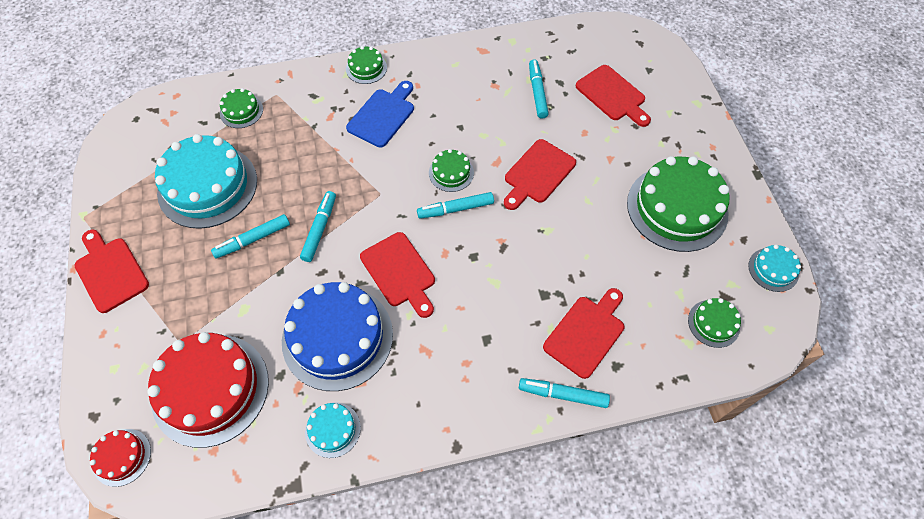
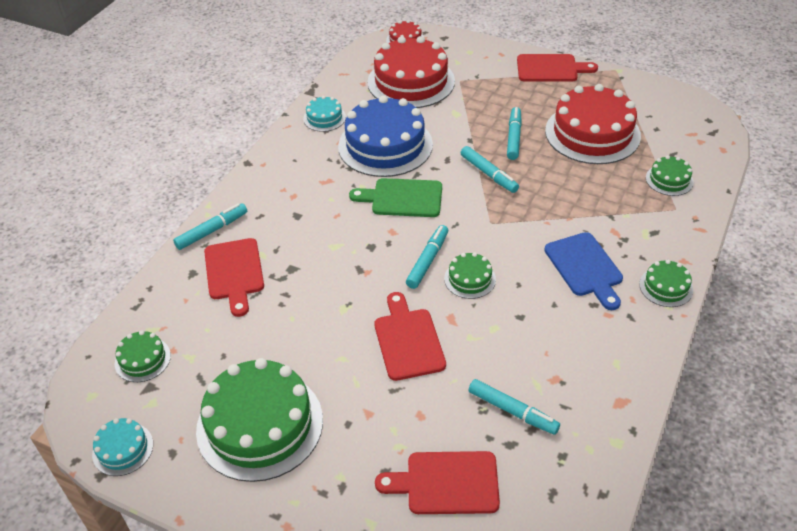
camera: 130 degrees right, 15 degrees down
turquoise cake [155,134,257,229] -> red cake [545,84,641,164]
red cutting board [360,232,435,318] -> green cutting board [349,178,442,217]

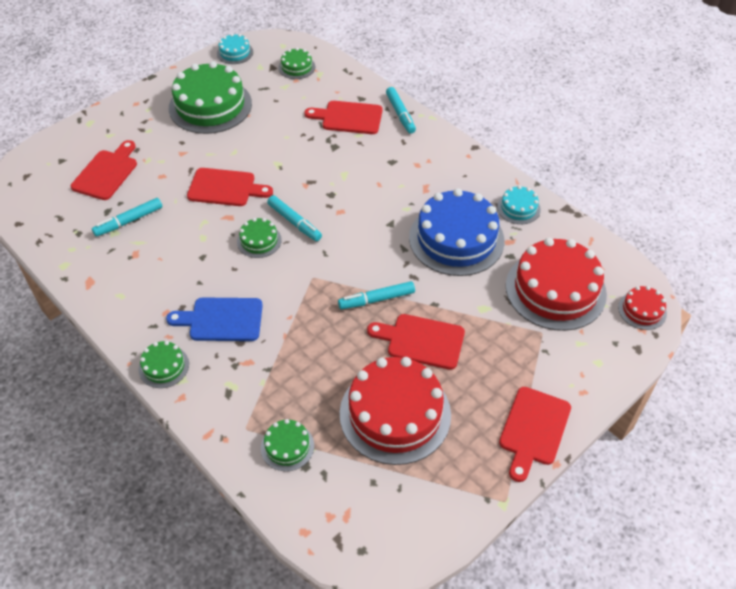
camera: 110 degrees right, 5 degrees up
green cutting board [349,178,442,217] -> none
turquoise marker [507,107,522,160] -> red cutting board [367,314,465,370]

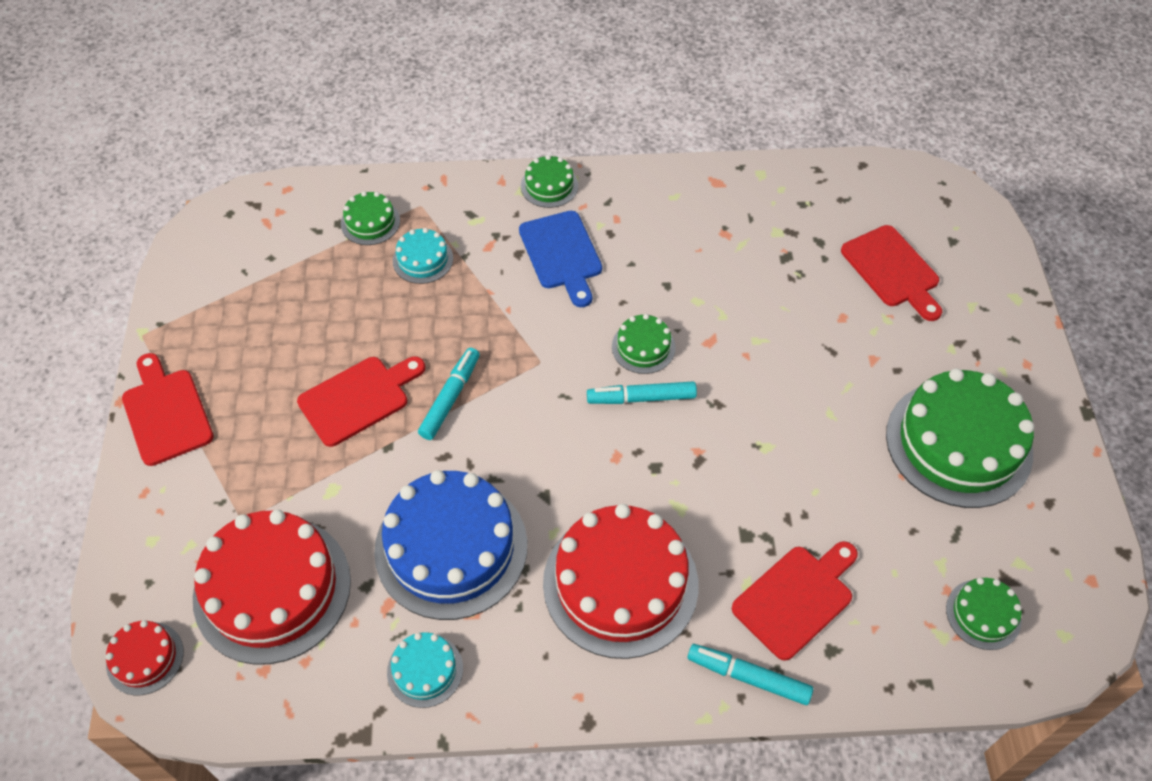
camera: 130 degrees right, 5 degrees up
turquoise marker [92,198,162,237] -> none
blue cutting board [166,297,263,341] -> blue cutting board turned 120 degrees clockwise [519,211,602,307]
red cutting board [187,168,273,206] -> none
turquoise cake [217,33,253,64] -> turquoise cake moved to [393,228,453,284]
red cake [340,357,451,465] -> red cake moved to [543,504,699,659]

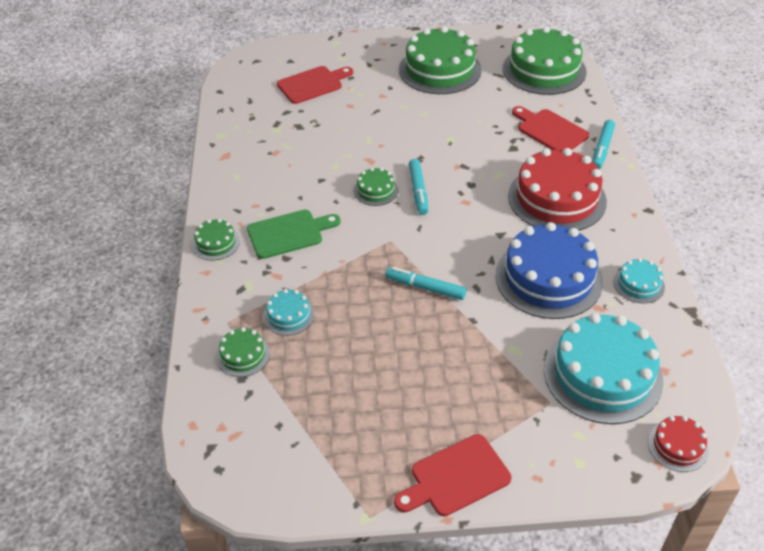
camera: 90 degrees left, 10 degrees down
red cake [193,510,351,665] -> turquoise cake [544,313,663,424]
red cutting board [297,356,425,447] -> none
blue cutting board [519,211,602,307] -> green cutting board [247,210,341,259]
green cake [946,578,1022,650] -> green cake [503,26,586,95], size x2.14

